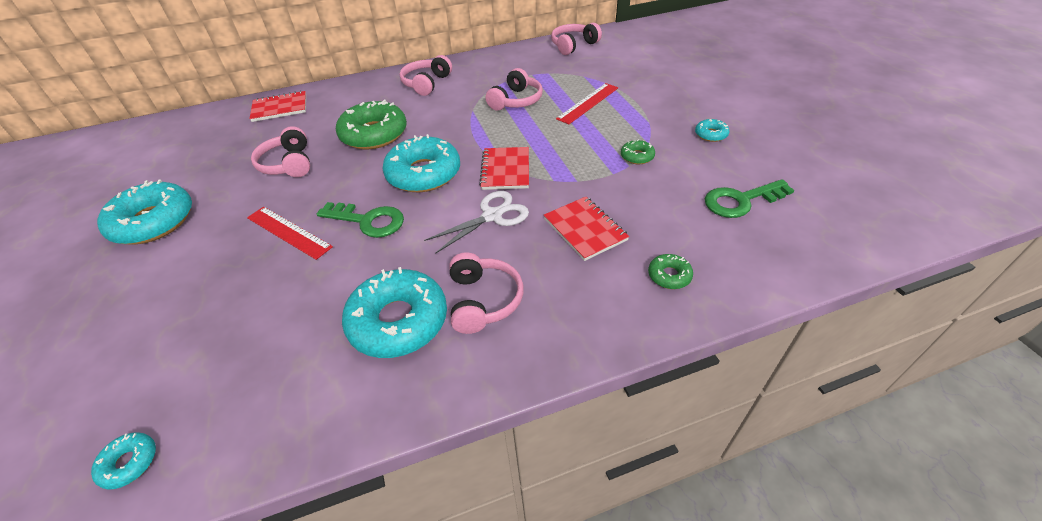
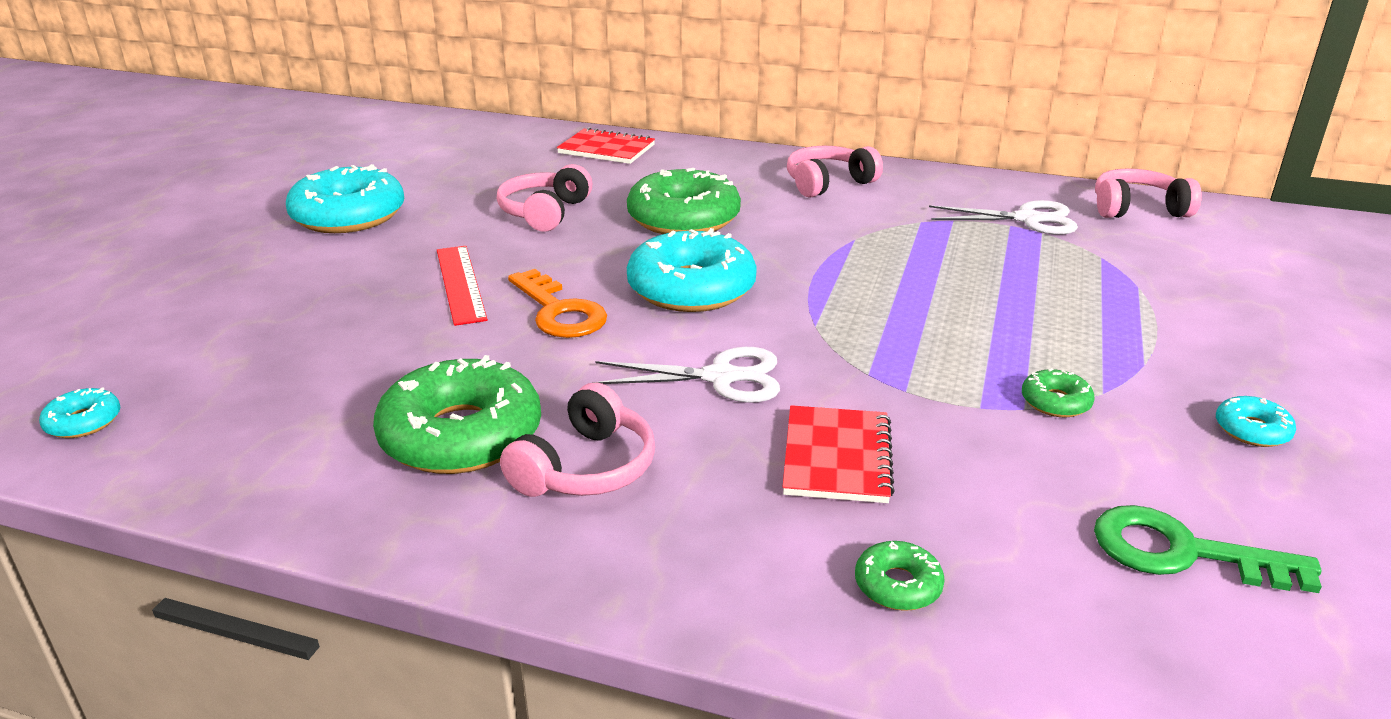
camera: 35 degrees right, 15 degrees down
green key [317,202,404,238] -> orange key [508,269,607,338]
turquoise donut [342,267,447,358] -> green donut [373,355,541,474]
red notebook [479,147,529,190] -> none
pink headphones [485,68,543,111] -> none
red ruler [556,83,618,124] -> none
none -> white scissors [929,200,1078,235]

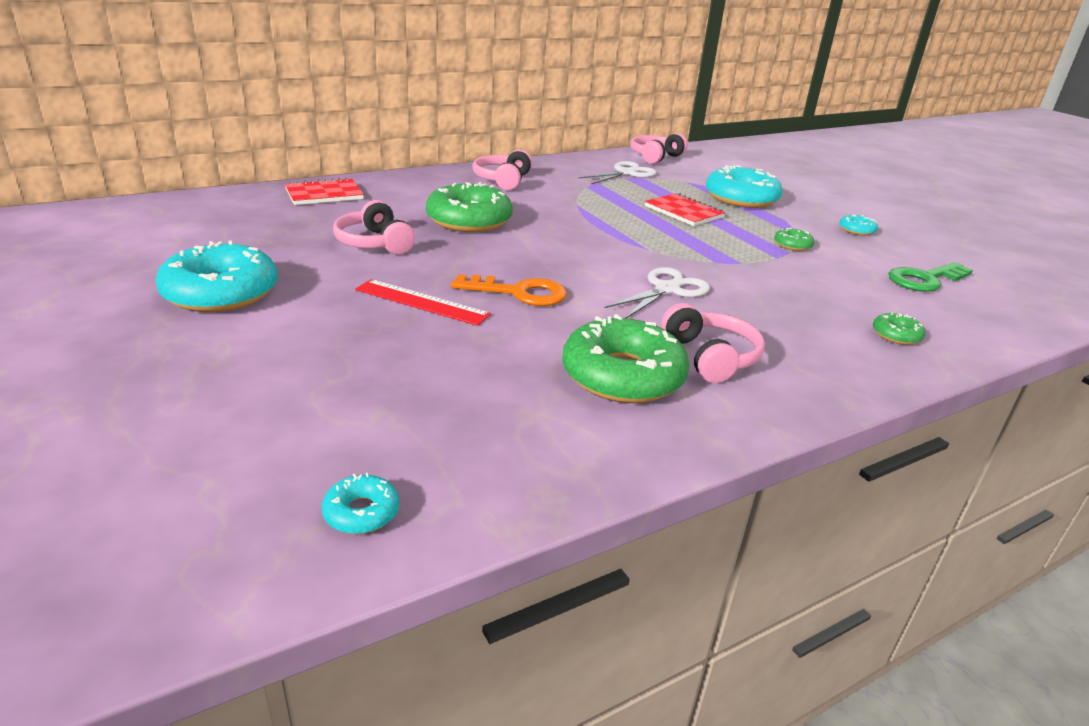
camera: 50 degrees left, 0 degrees up
turquoise donut [627,228,757,312] -> turquoise donut moved to [706,165,782,208]
red notebook [782,405,894,503] -> red notebook moved to [644,193,726,226]

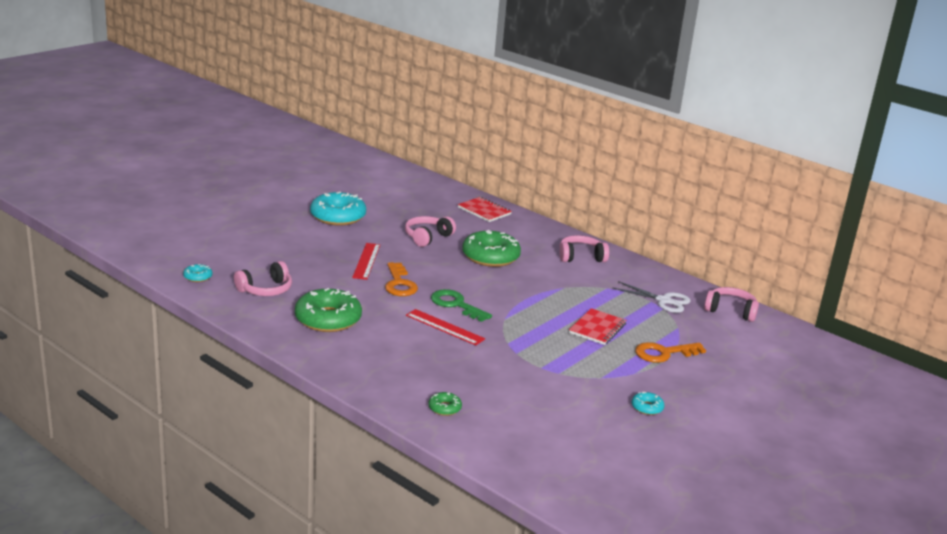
camera: 70 degrees right, 5 degrees down
white scissors [605,267,710,318] -> red ruler [406,309,485,345]
pink headphones [661,303,765,383] -> pink headphones moved to [234,261,292,296]
turquoise donut [706,165,782,208] -> orange key [635,342,706,363]
green donut [774,228,814,251] -> none
green key [888,262,973,292] -> green key moved to [431,289,492,322]

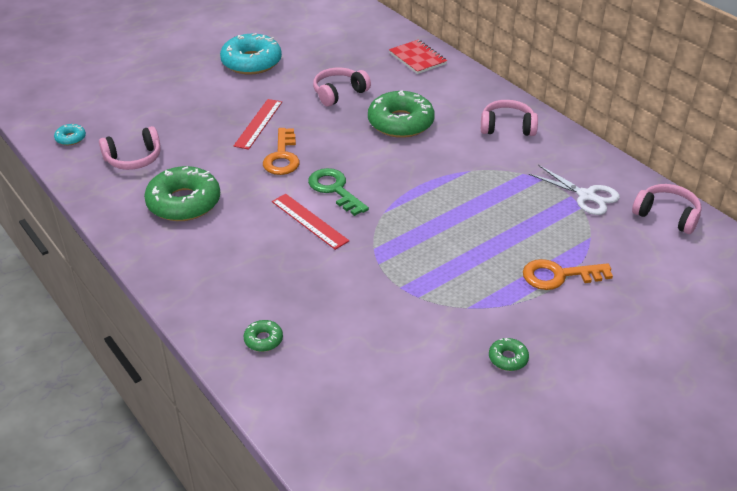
camera: 15 degrees right, 15 degrees up
red notebook [569,308,626,345] -> none
turquoise donut [632,392,664,415] -> green donut [489,338,529,371]

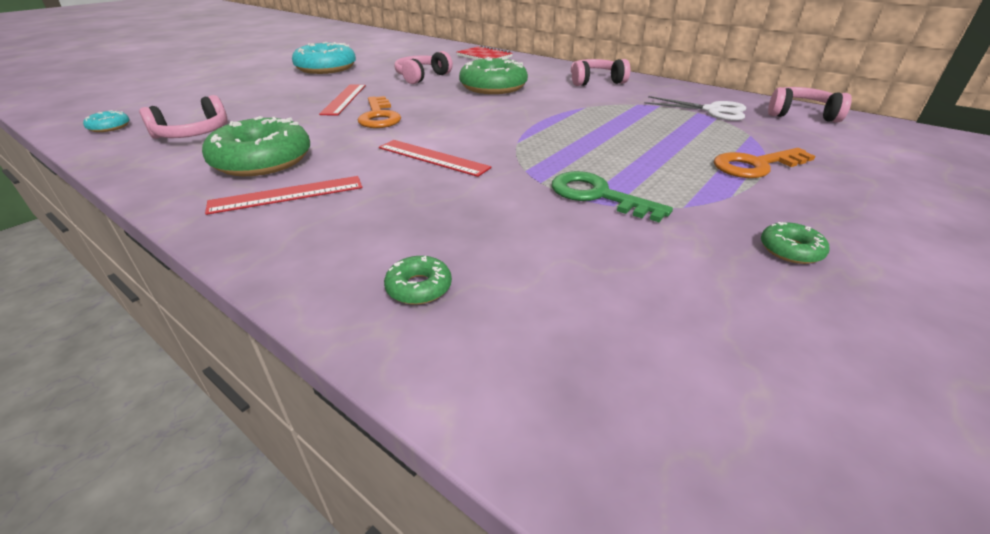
camera: 15 degrees left, 5 degrees down
green key [308,168,369,216] -> green key moved to [552,171,673,222]
none -> red ruler [205,176,362,215]

